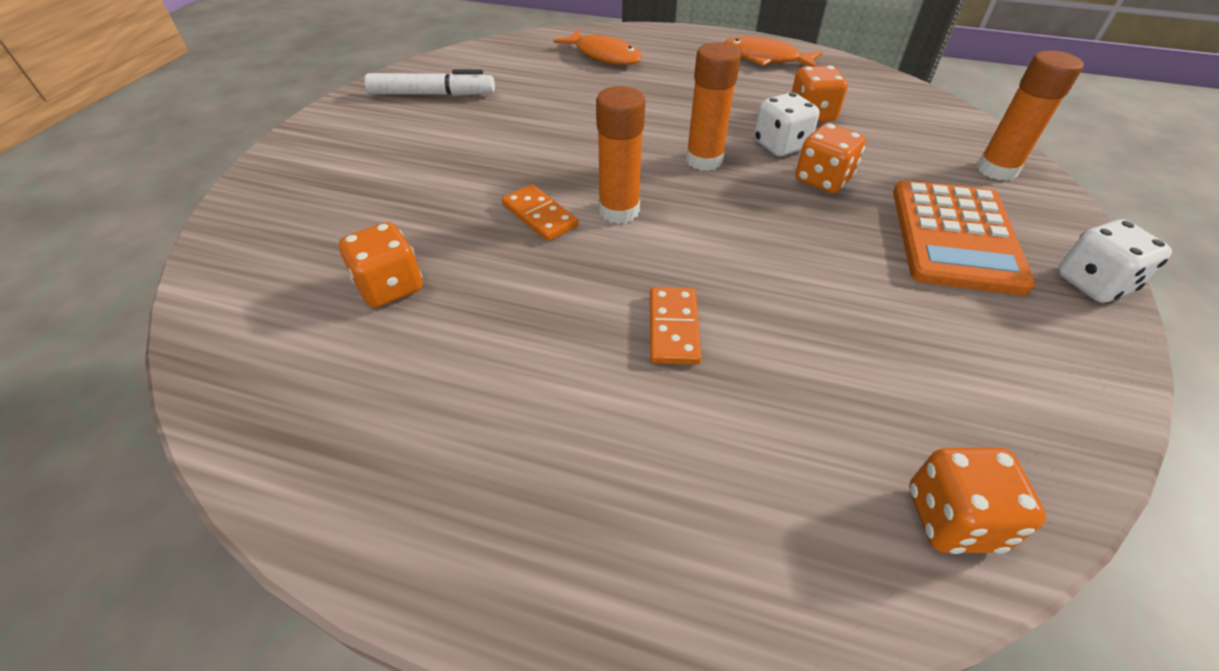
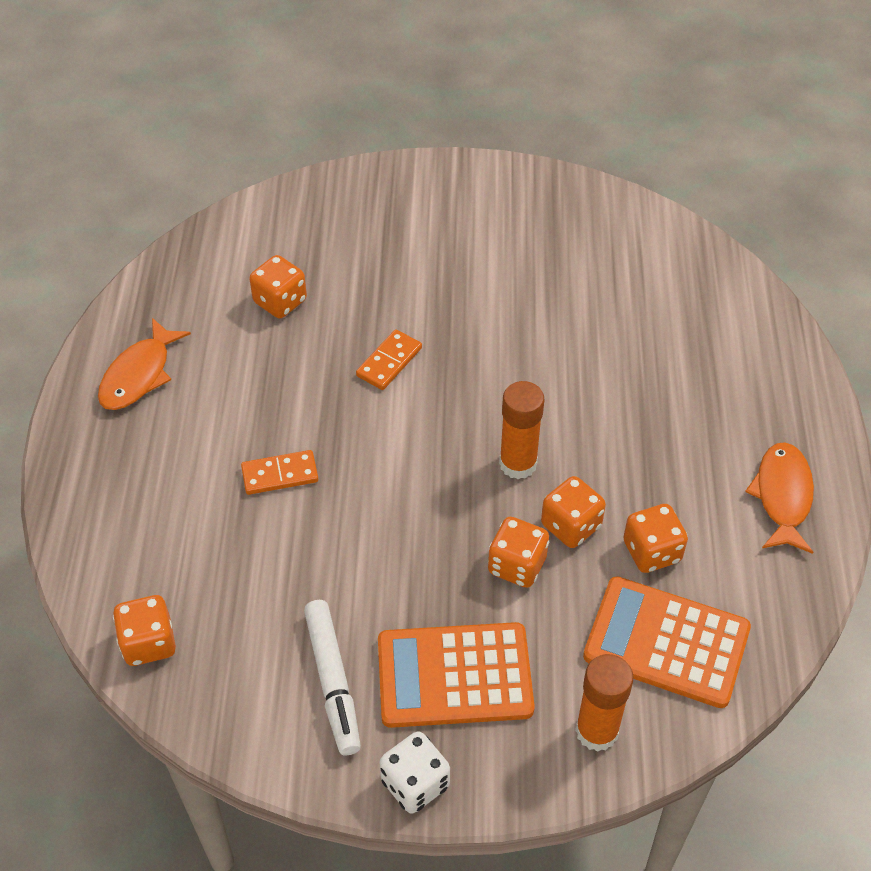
camera: 75 degrees right, 5 degrees up
white marker [364,70,495,96] -> white marker moved to [304,600,361,755]
orange fish [553,29,642,65] -> orange fish moved to [98,318,191,410]
orange glue stick [596,86,645,224] -> none
white dice [754,92,819,156] -> orange dice [541,476,606,548]
none -> orange calculator [583,576,751,708]

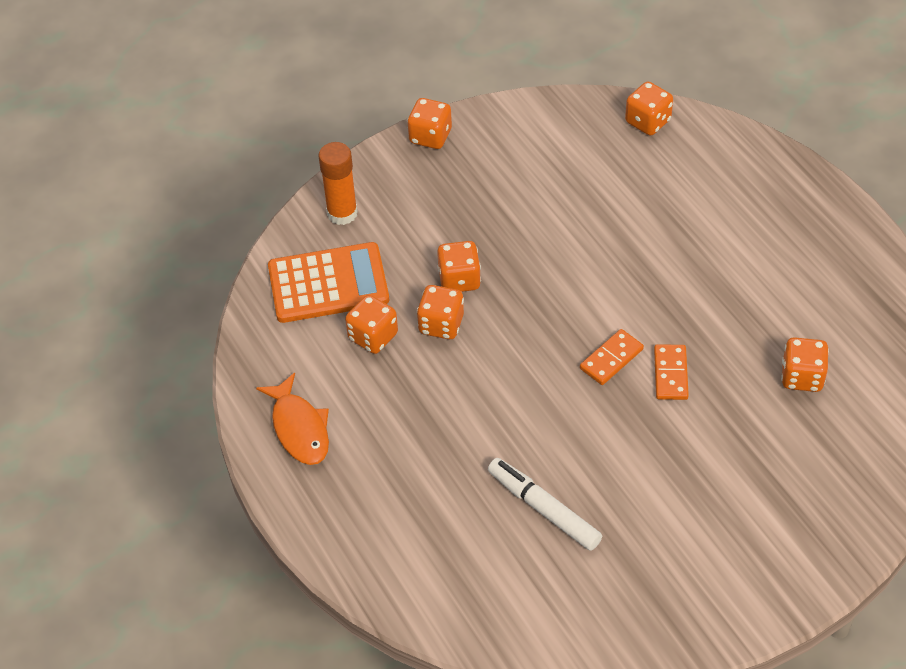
camera: 150 degrees right, 0 degrees up
orange fish [98,318,191,410] -> none
orange domino [241,450,318,495] -> orange domino moved to [580,329,644,385]
white marker [304,600,361,755] -> white marker moved to [488,458,602,551]
orange calculator [378,622,535,728] -> none
white dice [380,731,450,814] -> orange dice [407,98,452,149]
orange glue stick [499,381,544,479] -> none

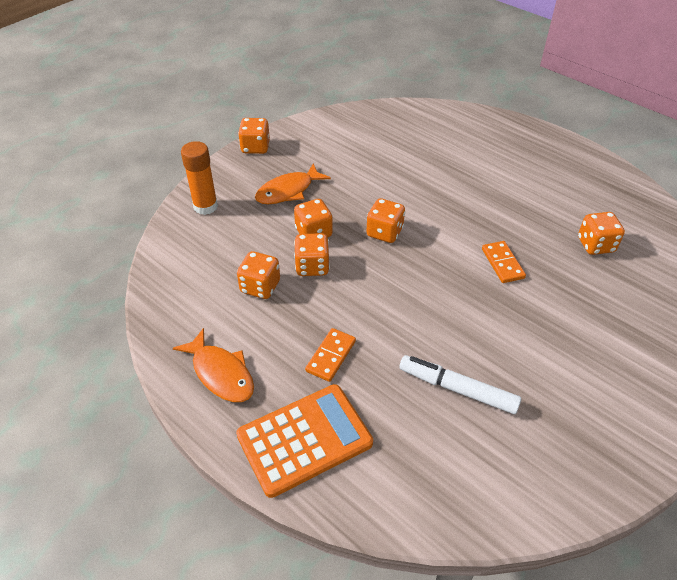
camera: 20 degrees left, 5 degrees down
orange calculator [268,242,389,323] -> orange calculator moved to [236,384,373,498]
orange domino [580,329,644,385] -> orange domino moved to [305,328,356,382]
orange dice [625,82,673,136] -> orange dice moved to [366,198,405,243]
none -> orange fish [255,163,331,204]

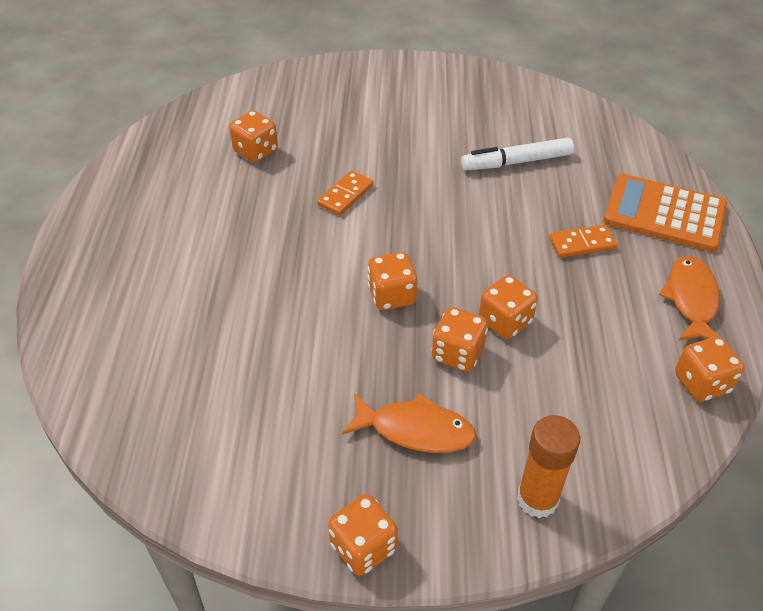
camera: 130 degrees left, 0 degrees up
orange dice [237,251,280,299] -> orange dice moved to [675,337,745,402]
white marker [400,355,521,414] -> white marker turned 90 degrees clockwise [461,138,574,170]

